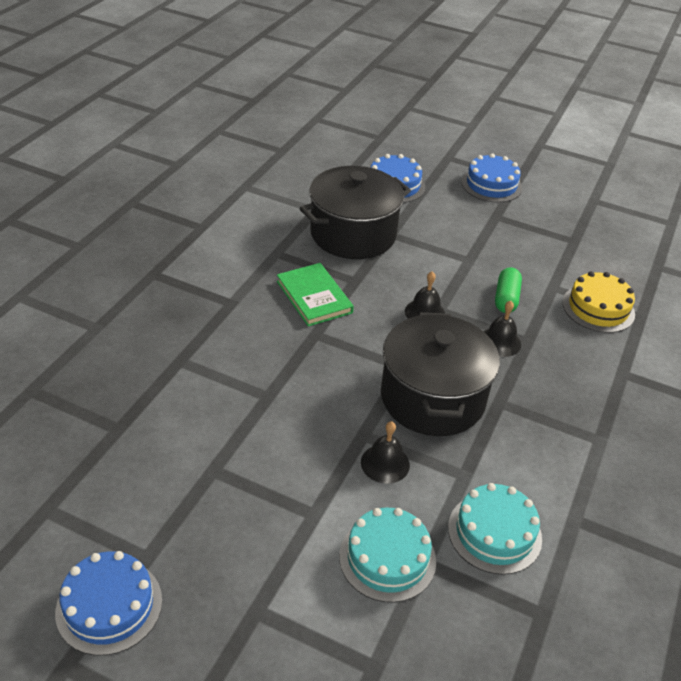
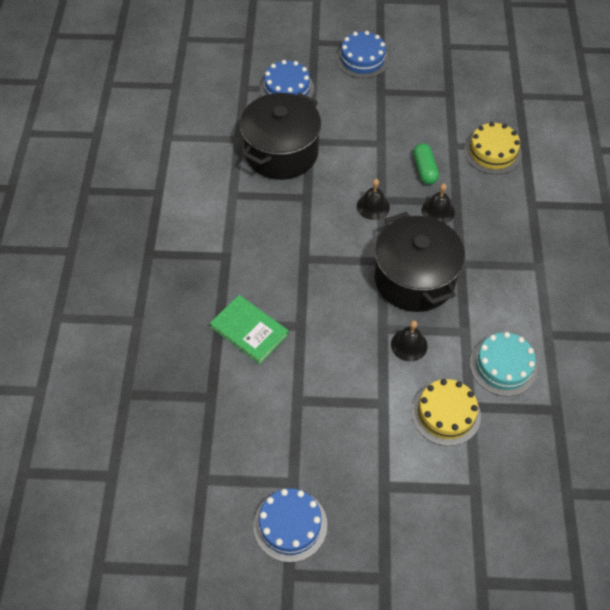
camera: 20 degrees left, 15 degrees up
green book [277,263,354,326] -> green book moved to [210,295,289,364]
turquoise cake [339,507,436,603] -> yellow cake [412,379,481,446]

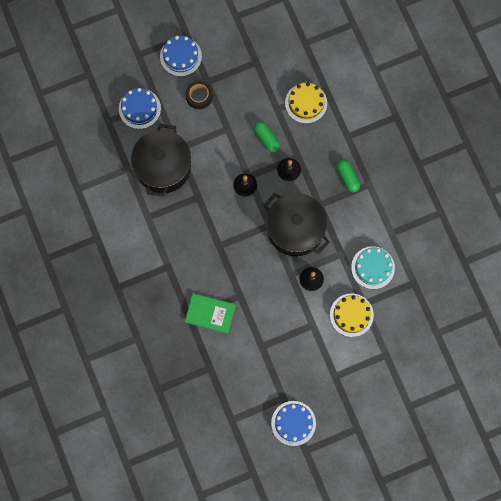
camera: 25 degrees left, 20 degrees up
none -> black tape [186,80,213,109]
none -> green capsule [337,160,360,192]

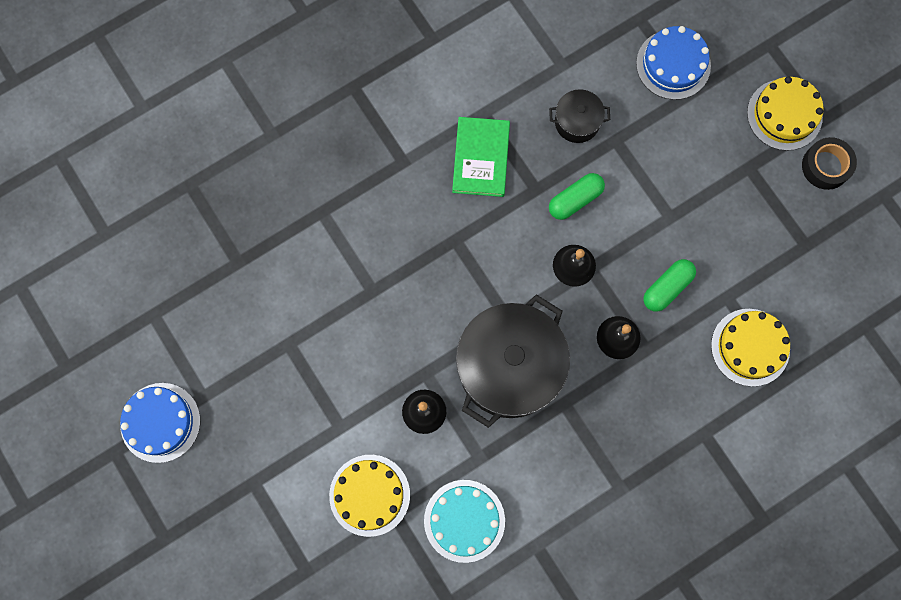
camera: 80 degrees right, 0 degrees up
black pot [131,124,191,197] -> black pot [549,89,610,143], size x0.47
blue cake [160,35,202,76] -> yellow cake [747,76,824,151]
green book [185,293,236,333] -> green book moved to [452,117,510,197]
black tape [186,80,213,109] -> black tape moved to [802,137,857,190]
green capsule [337,160,360,192] -> green capsule moved to [549,173,605,220]

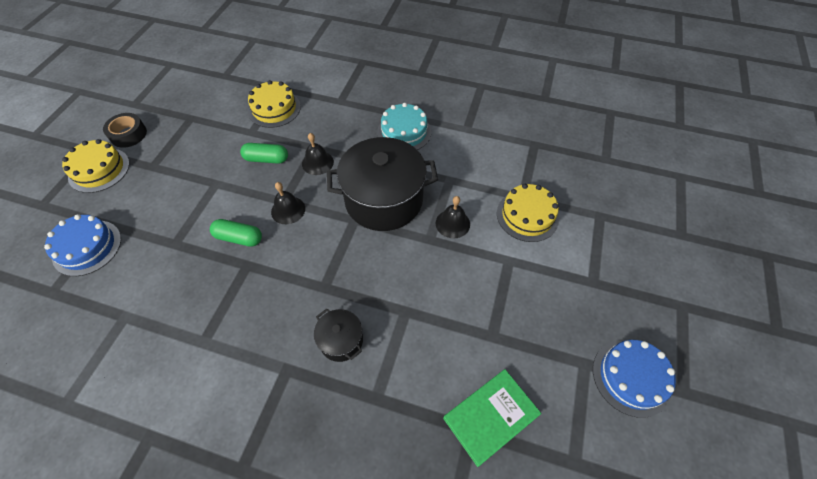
camera: 130 degrees left, 20 degrees down
turquoise cake [424,480,505,563] -> turquoise cake moved to [377,103,431,150]
green book [452,117,510,197] -> green book moved to [443,369,542,467]
black pot [549,89,610,143] -> black pot moved to [314,309,363,362]

